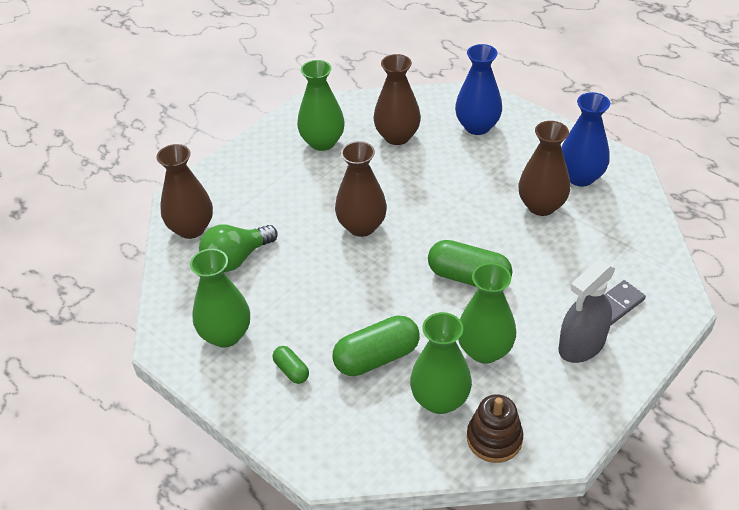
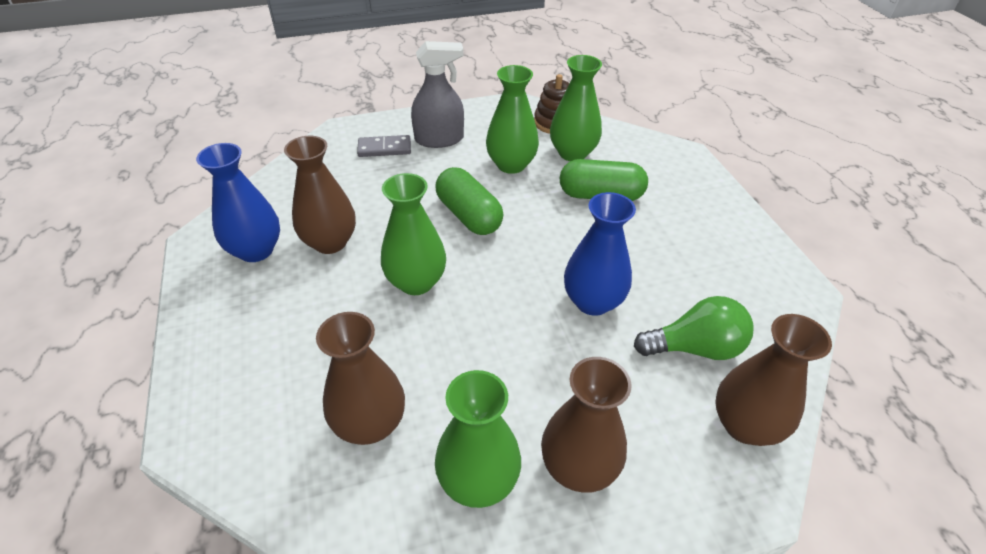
camera: 150 degrees left, 0 degrees up
green vase [190,249,250,348] -> green vase moved to [381,173,446,295]
green capsule [273,346,309,384] -> none
brown vase [335,141,387,237] -> brown vase moved to [541,357,632,493]
blue vase [455,44,502,135] -> blue vase moved to [564,192,636,316]

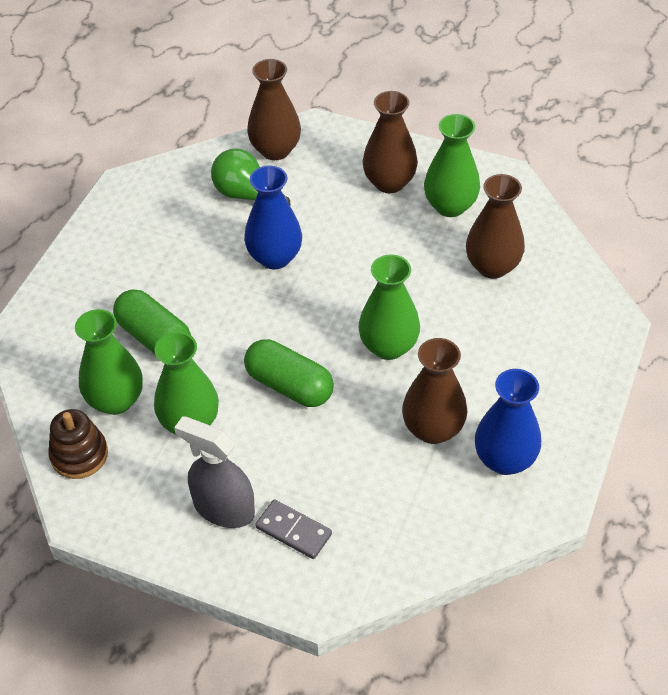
camera: 140 degrees left, 5 degrees up
green capsule [435,167,503,235] -> green capsule turned 60 degrees counterclockwise [244,339,334,407]

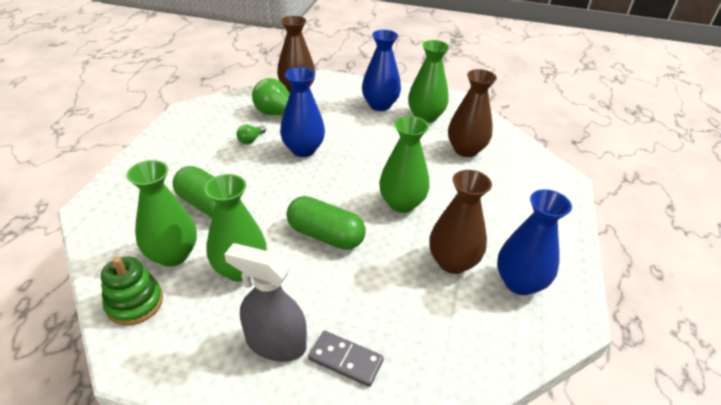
camera: 10 degrees left, 10 degrees down
brown stacking toy [48,409,108,479] -> green stacking toy [101,256,163,326]
brown vase [363,91,418,193] -> blue vase [362,30,401,111]
none -> green light bulb [236,124,266,144]

